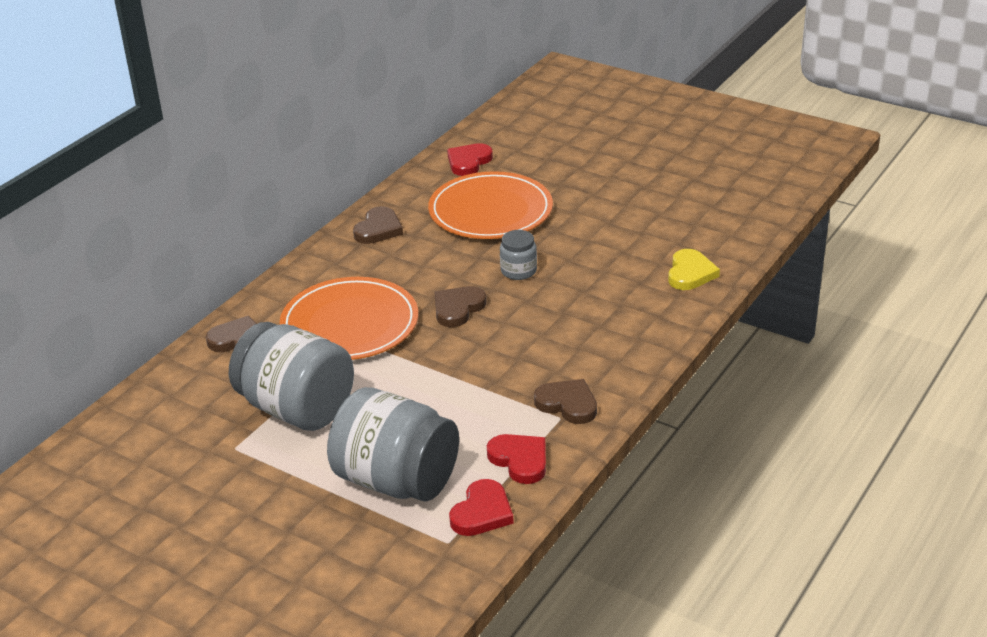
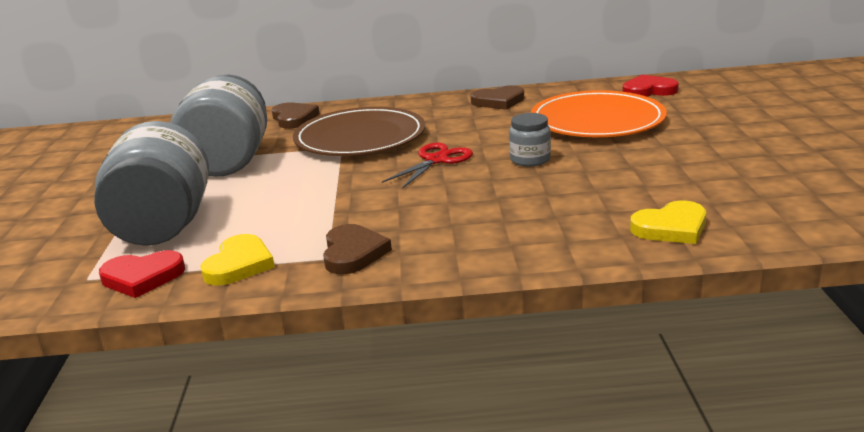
camera: 55 degrees right, 10 degrees down
orange plate [280,277,418,360] -> brown plate [293,107,425,156]
brown heart [434,286,486,327] -> red scissors [382,143,473,189]
red heart [487,434,546,484] -> yellow heart [200,234,275,286]

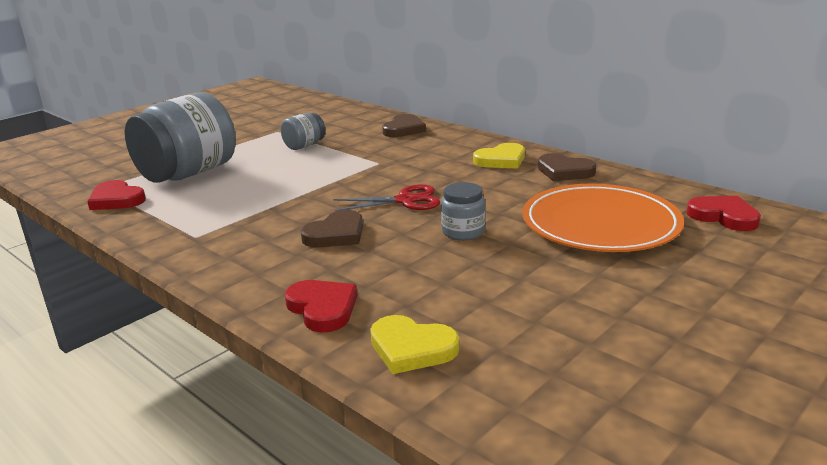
camera: 45 degrees right, 0 degrees up
grey jar [170,74,267,177] -> grey jar [281,113,325,150], size x0.46
yellow heart [200,234,275,286] -> yellow heart moved to [473,143,525,169]
brown plate [293,107,425,156] -> none
brown heart [323,224,392,274] -> brown heart moved to [301,210,363,248]
none -> red heart [285,280,357,332]

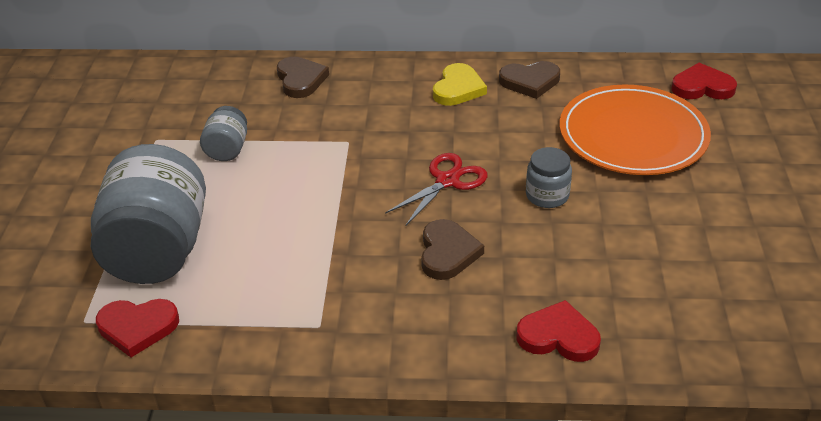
camera: 40 degrees left, 15 degrees up
yellow heart [370,315,459,374] -> none

